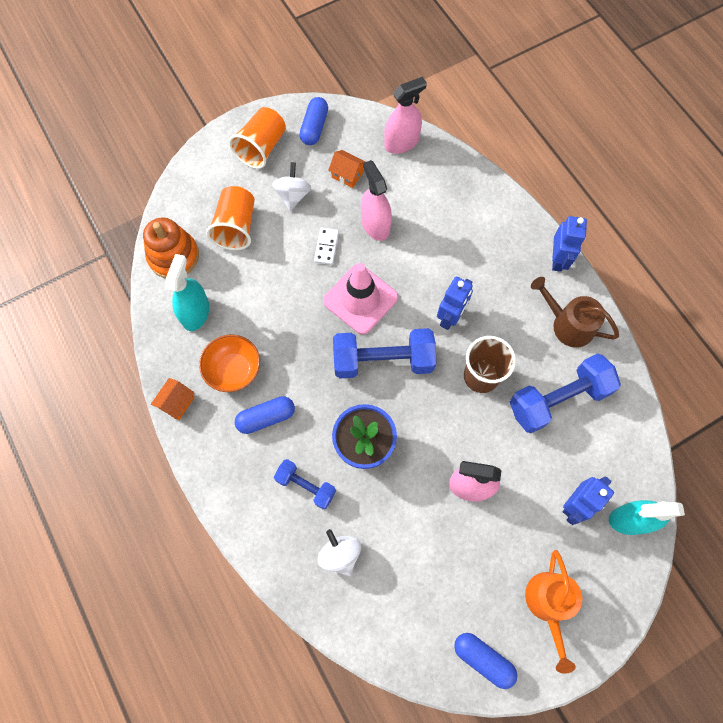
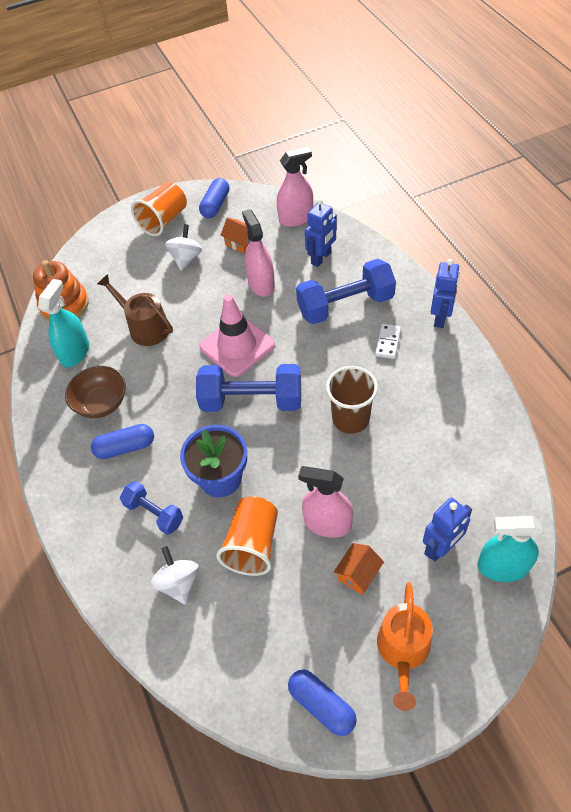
camera: 10 degrees right, 15 degrees down
orange house [151,378,195,420] -> orange house moved to [333,543,384,595]
orange bowl [199,335,260,392] -> brown bowl [65,366,126,418]
orange cup [206,186,255,250] -> orange cup moved to [216,496,278,576]
white domino [314,228,339,265] -> white domino moved to [375,324,401,359]
blue robot [437,277,473,330] -> blue robot moved to [305,199,337,267]
blue dumbbell [510,354,621,433] -> blue dumbbell moved to [296,259,396,324]
brown watering can [531,277,619,348] -> brown watering can moved to [97,274,173,346]

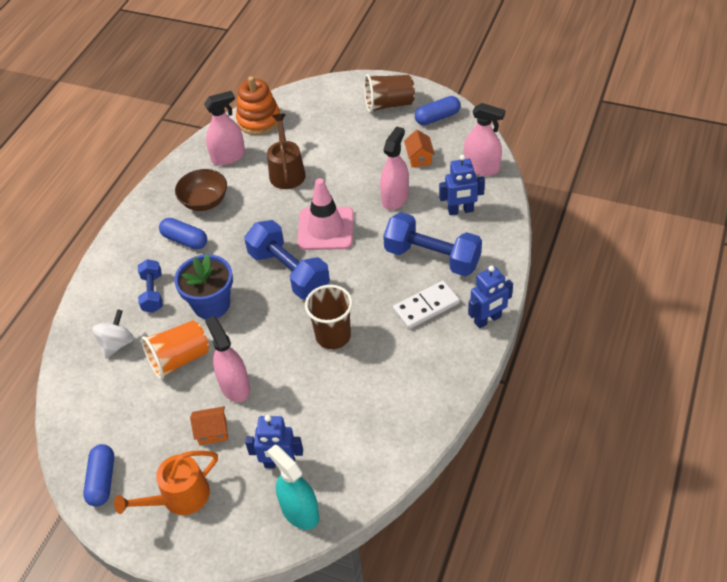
camera: 45 degrees right, 5 degrees down
turquoise spray bottle [38,279,89,367] -> pink spray bottle [204,91,245,166]
orange cup [131,182,187,236] -> brown cup [364,74,415,113]
white spinning top [165,224,203,271] -> none
white domino [375,324,401,359] -> white domino [393,281,460,329], size x1.54

